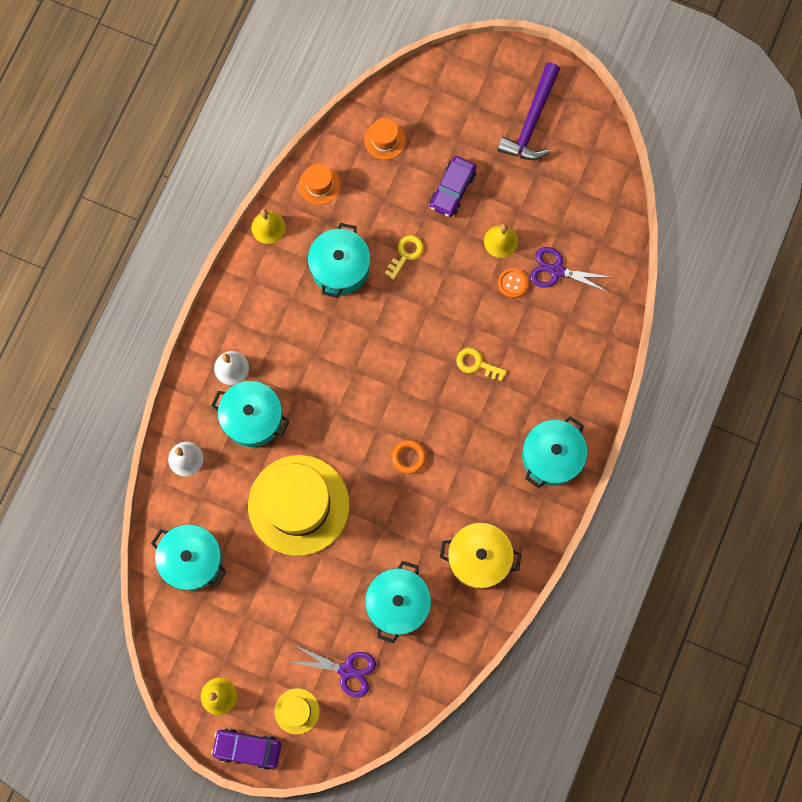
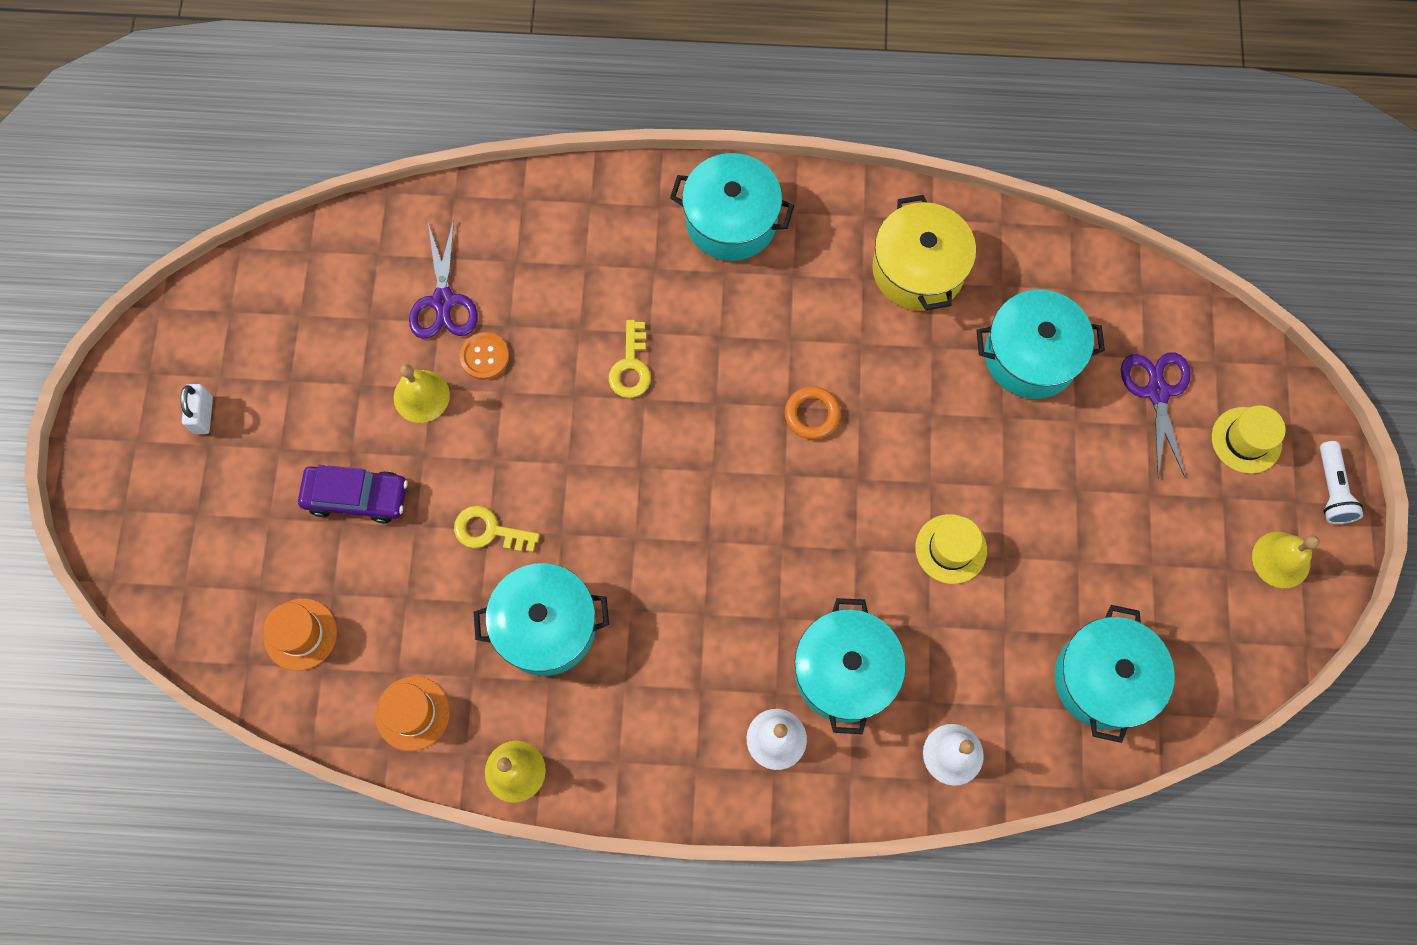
camera: 110 degrees left, 5 degrees down
purple car [211,728,281,770] -> white flashlight [1320,441,1363,524]
yellow hat [248,455,350,556] -> yellow hat [915,514,987,584], size x0.43
purple hammer [497,62,560,160] -> white padlock [180,384,213,434]

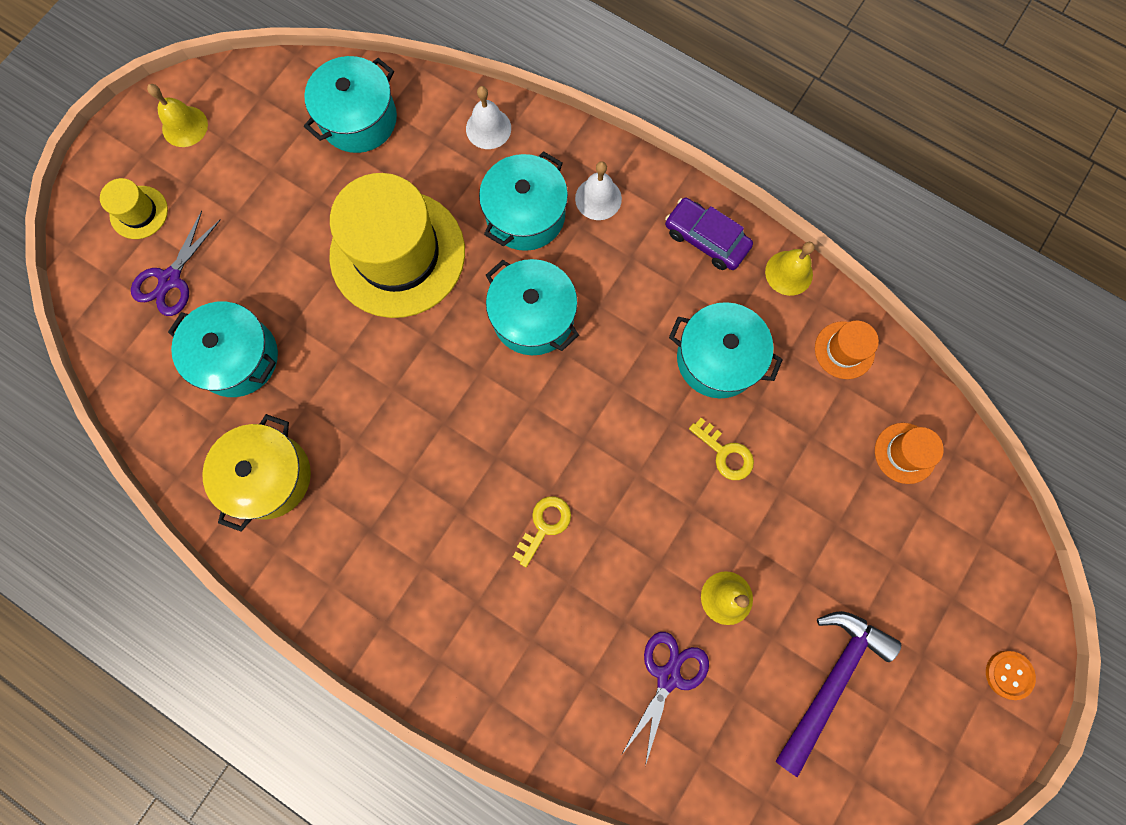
camera: 150 degrees left, 5 degrees up
white padlock [180,384,213,434] -> none
purple car [298,465,408,523] -> purple car moved to [665,198,753,270]
orange button [459,332,509,380] -> orange button moved to [986,651,1036,700]
turquoise pot [670,153,794,261] -> turquoise pot moved to [486,259,579,355]
orange ring [785,386,841,439] -> none
yellow hat [915,514,987,584] -> yellow hat [329,173,465,318], size x2.32
white flashlight [1320,441,1363,524] -> none
none -> purple hammer [775,611,901,778]

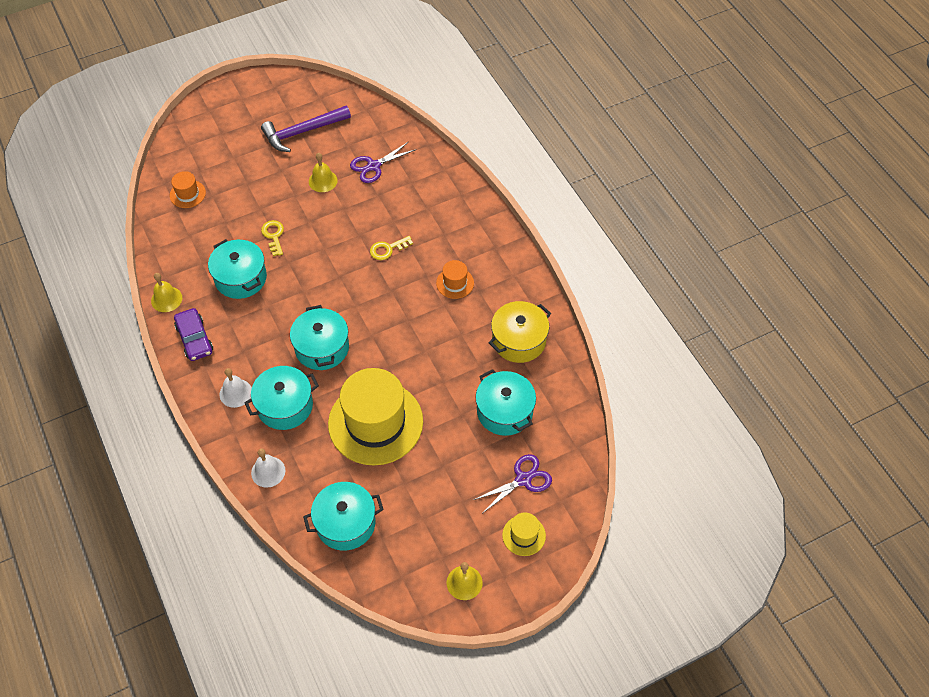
camera: 150 degrees left, 20 degrees down
orange hat [815,320,879,379] -> orange hat moved to [436,260,474,299]
orange button [986,651,1036,700] -> none

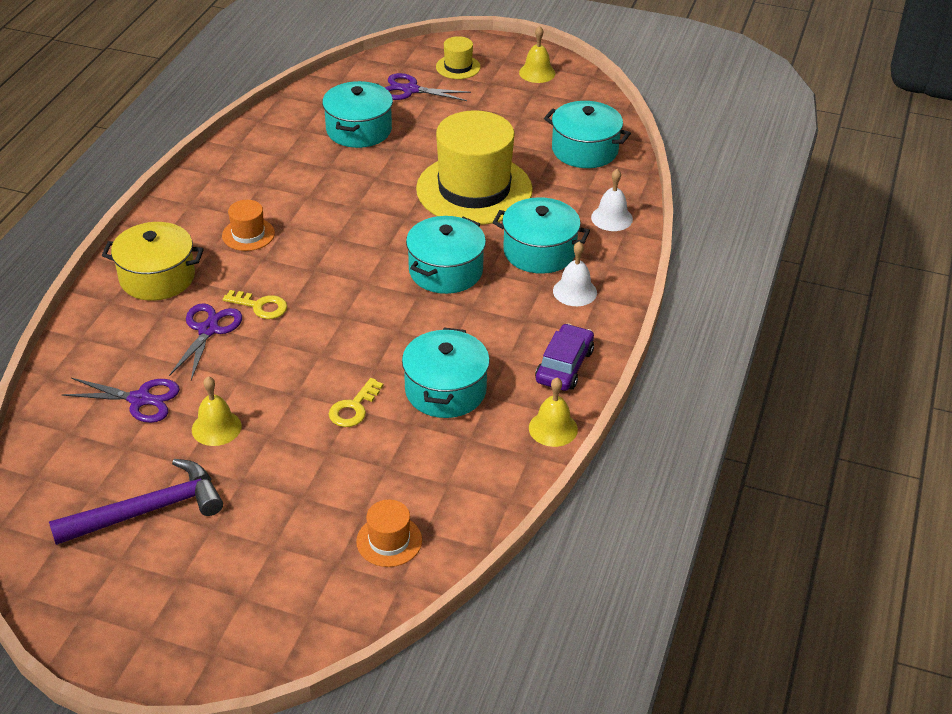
camera: 135 degrees left, 15 degrees down
purple hammer [261,106,351,152] -> purple hammer turned 45 degrees counterclockwise [49,459,223,545]
yellow pot [489,301,551,363] -> yellow pot moved to [102,222,204,301]
none -> purple scissors [169,303,242,380]

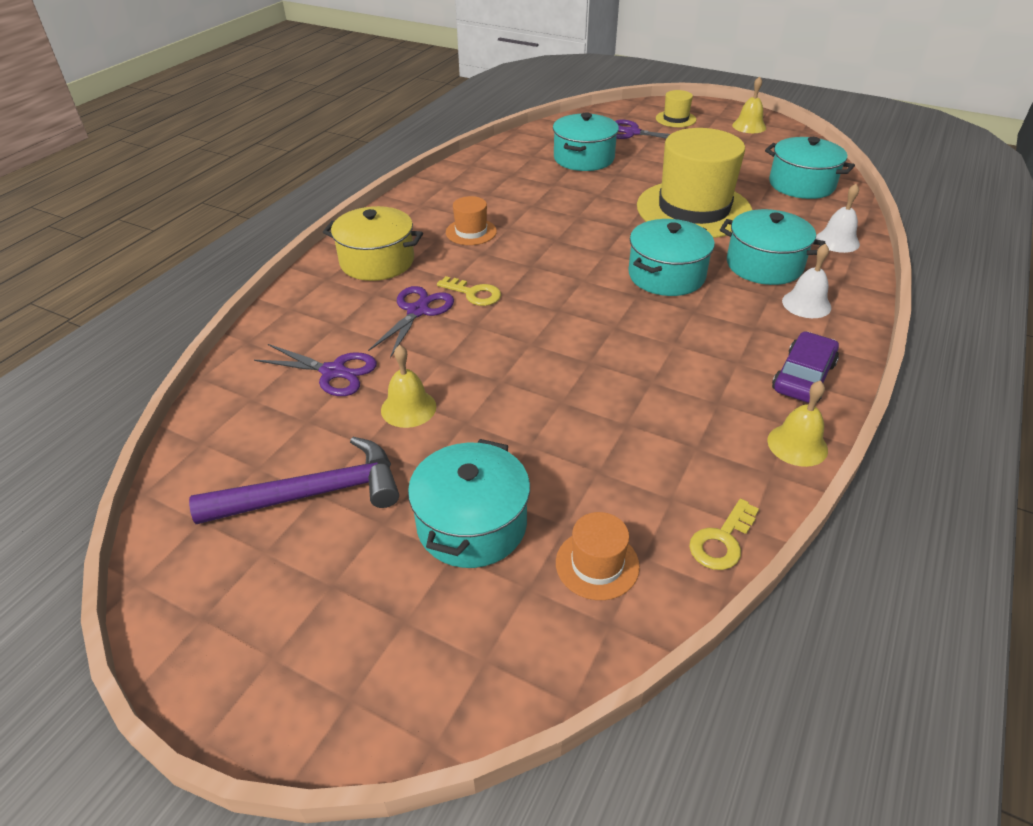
camera: 10 degrees right, 0 degrees up
yellow key [329,378,383,427] -> yellow key moved to [689,499,759,570]
turquoise pot [402,328,490,418] -> turquoise pot moved to [408,439,530,568]

